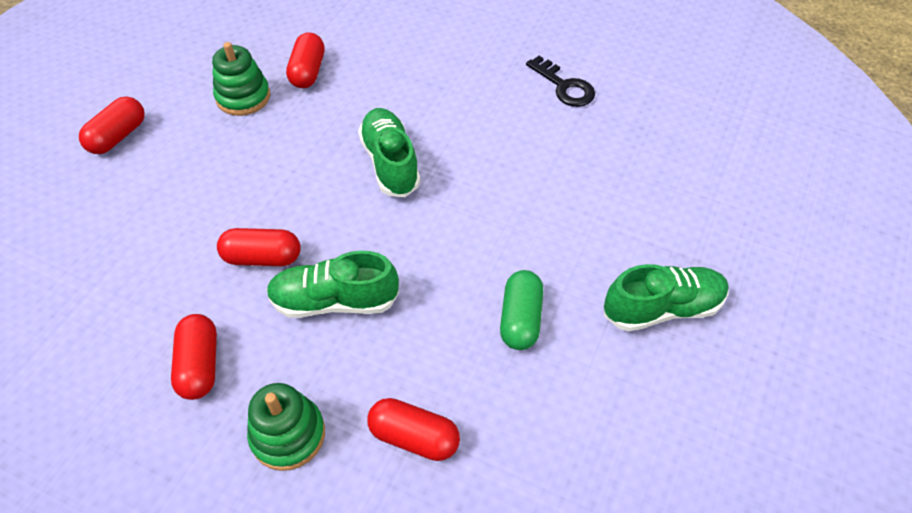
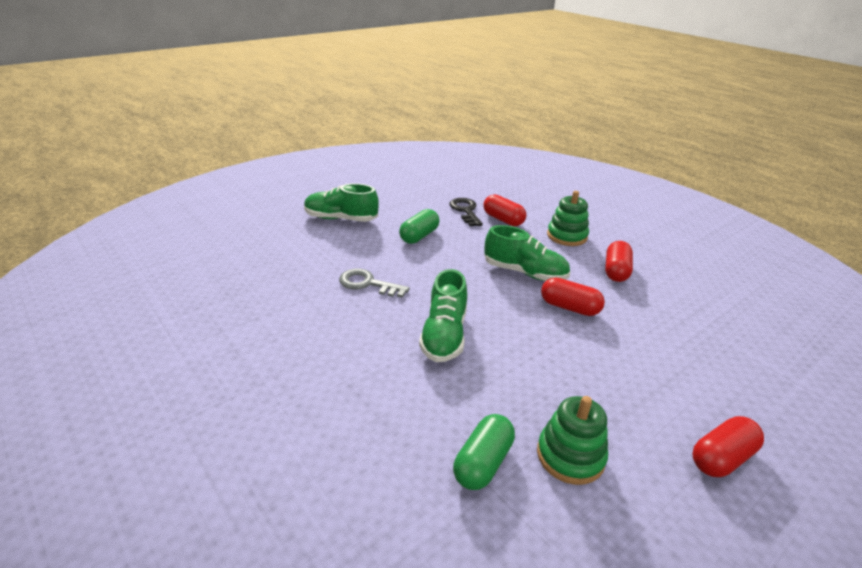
camera: 155 degrees left, 20 degrees down
red capsule [286,32,325,88] -> green capsule [453,414,515,490]
black key [526,56,595,107] -> black key moved to [450,198,483,227]
none -> grey key [339,269,410,298]

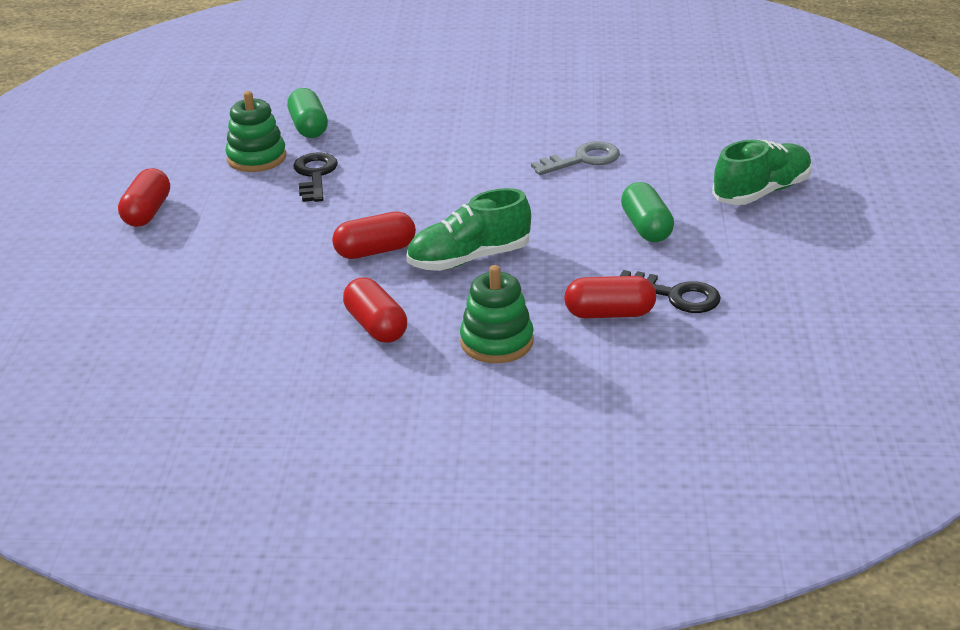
camera: 135 degrees right, 0 degrees up
green shoe [419,269,467,362] -> none
none -> black key [294,153,338,202]

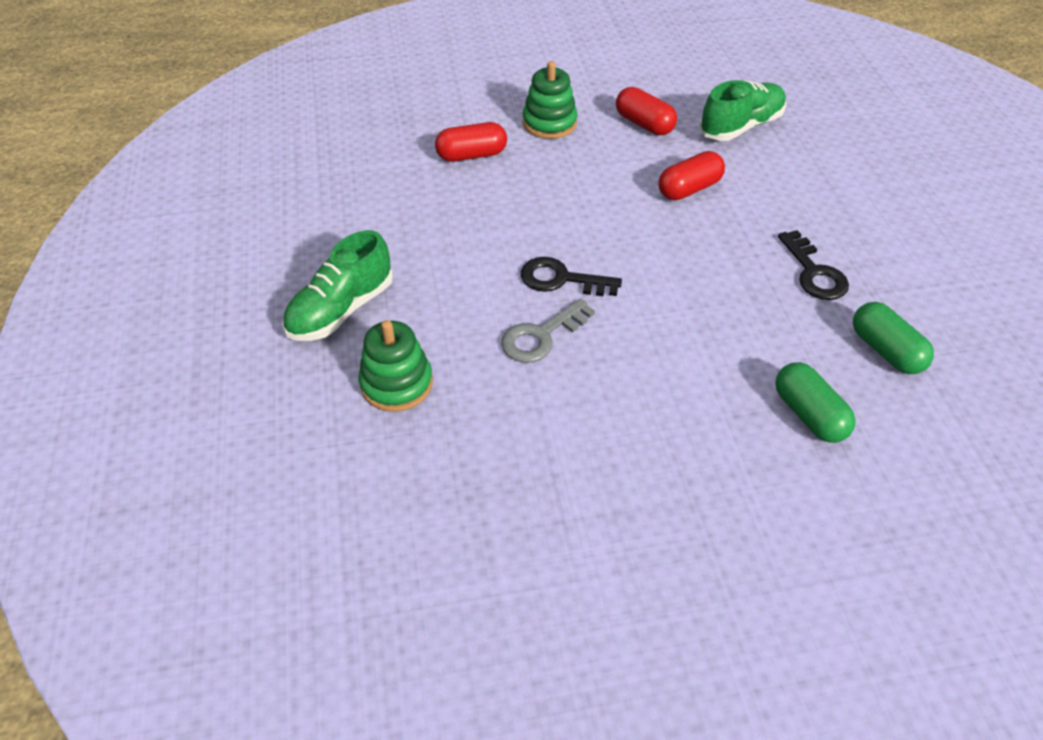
camera: 165 degrees right, 15 degrees up
red capsule [118,168,170,227] -> none
green stacking toy [225,91,286,172] -> green stacking toy moved to [358,320,433,412]
green shoe [406,188,531,271] -> green shoe moved to [699,80,786,141]
black key [620,270,721,313] -> black key moved to [521,257,622,296]
green capsule [621,182,674,242] -> green capsule moved to [775,362,856,443]

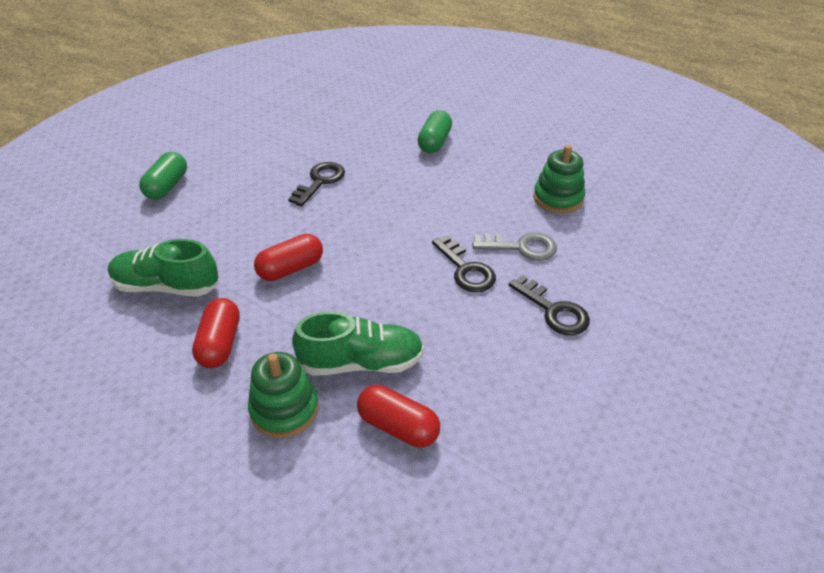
camera: 135 degrees left, 5 degrees down
green shoe [282,230,393,341] -> green shoe moved to [292,312,424,376]
green stacking toy [358,320,433,412] -> green stacking toy moved to [533,145,585,213]
red capsule [658,151,725,200] -> red capsule turned 45 degrees counterclockwise [254,234,323,281]
green capsule [853,302,934,374] -> green capsule moved to [139,152,187,200]
none -> black key [509,275,590,335]

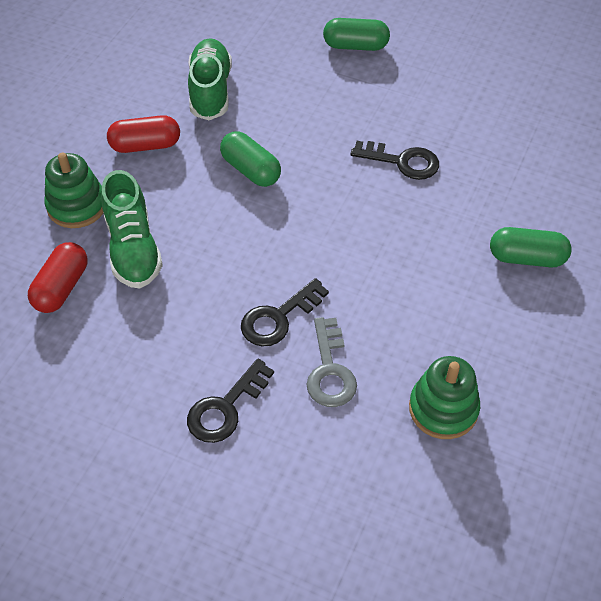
camera: 80 degrees right, 10 degrees up
red capsule [254,234,323,281] -> green capsule [220,131,281,187]

